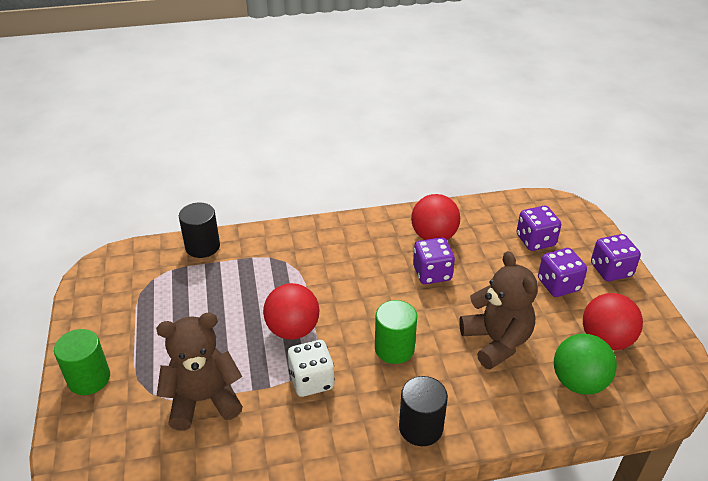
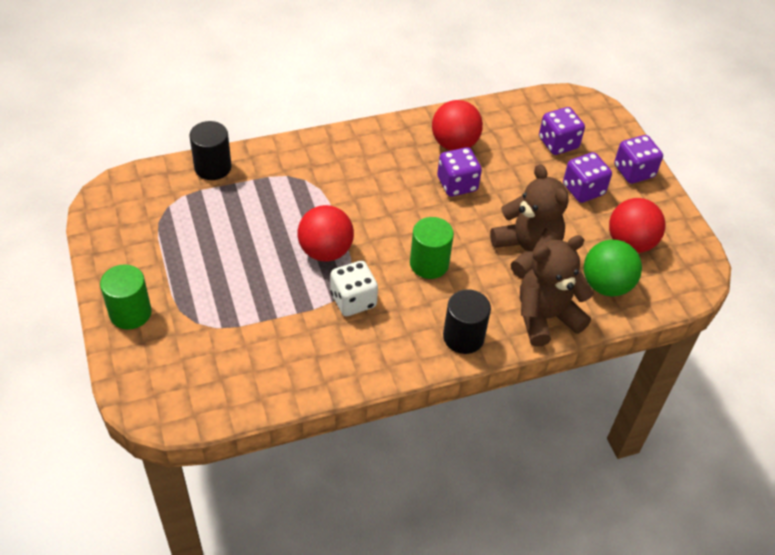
camera: 10 degrees left, 10 degrees up
brown teddy bear [156,312,243,431] -> brown teddy bear moved to [520,235,594,347]

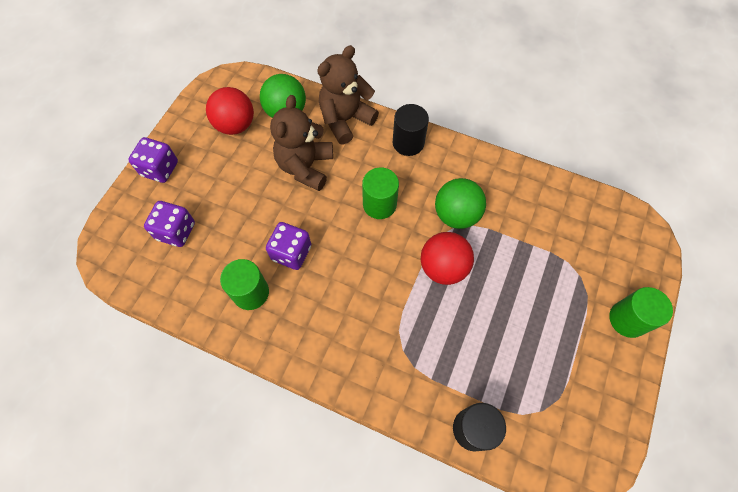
camera: 135 degrees left, 15 degrees up
white dice [330,261,378,316] -> green ball [435,178,486,229]
red ball [432,100,483,150] -> green cylinder [220,259,269,310]
brown teddy bear [520,235,594,347] -> brown teddy bear turned 120 degrees clockwise [317,45,379,145]
purple dice [563,152,612,203] -> none

